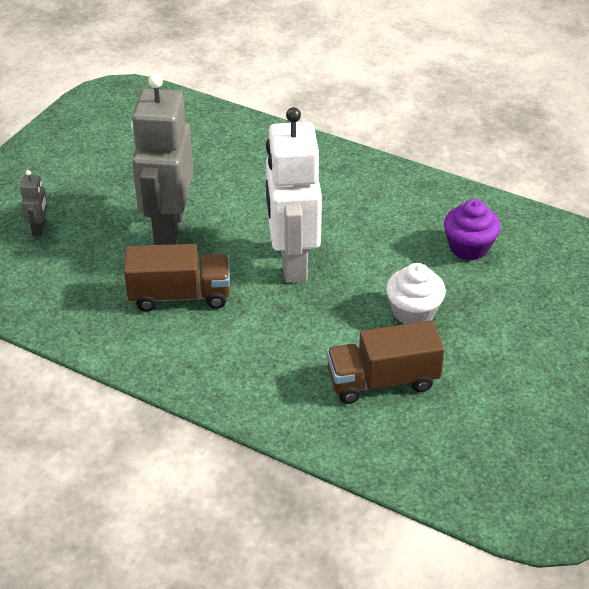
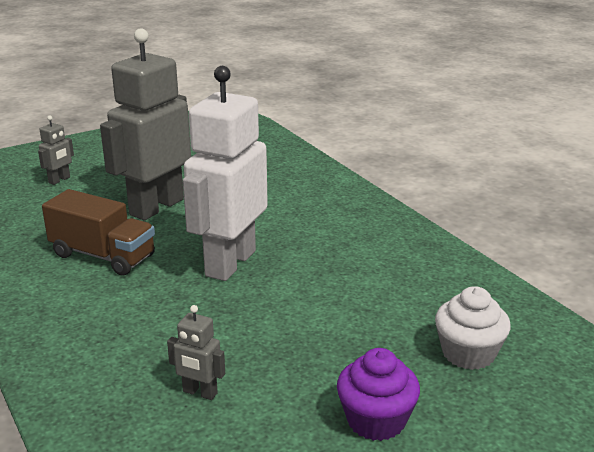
camera: 30 degrees right, 15 degrees down
brown truck [327,320,445,404] -> grey robot [167,305,225,400]
white cupcake [386,263,446,324] -> white cupcake moved to [435,286,511,370]
purple cupcake [444,199,500,260] -> purple cupcake moved to [337,348,420,441]

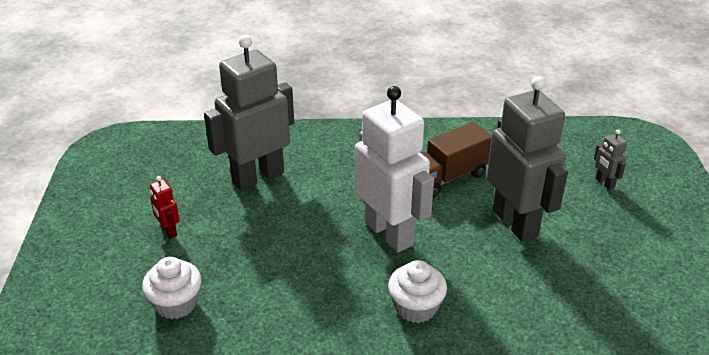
camera: 120 degrees right, 10 degrees up
grey robot [167,305,225,400] -> grey robot [204,35,294,191], size x2.46
purple cupcake [337,348,420,441] -> red robot [150,176,179,239]
none -> white cupcake [388,260,447,323]

